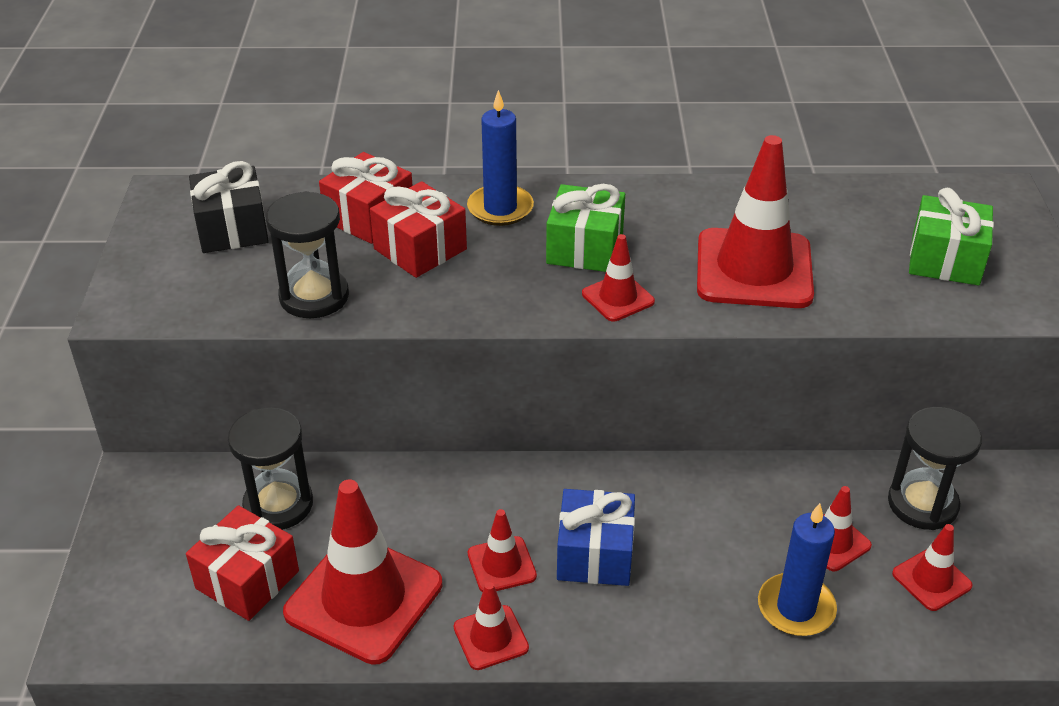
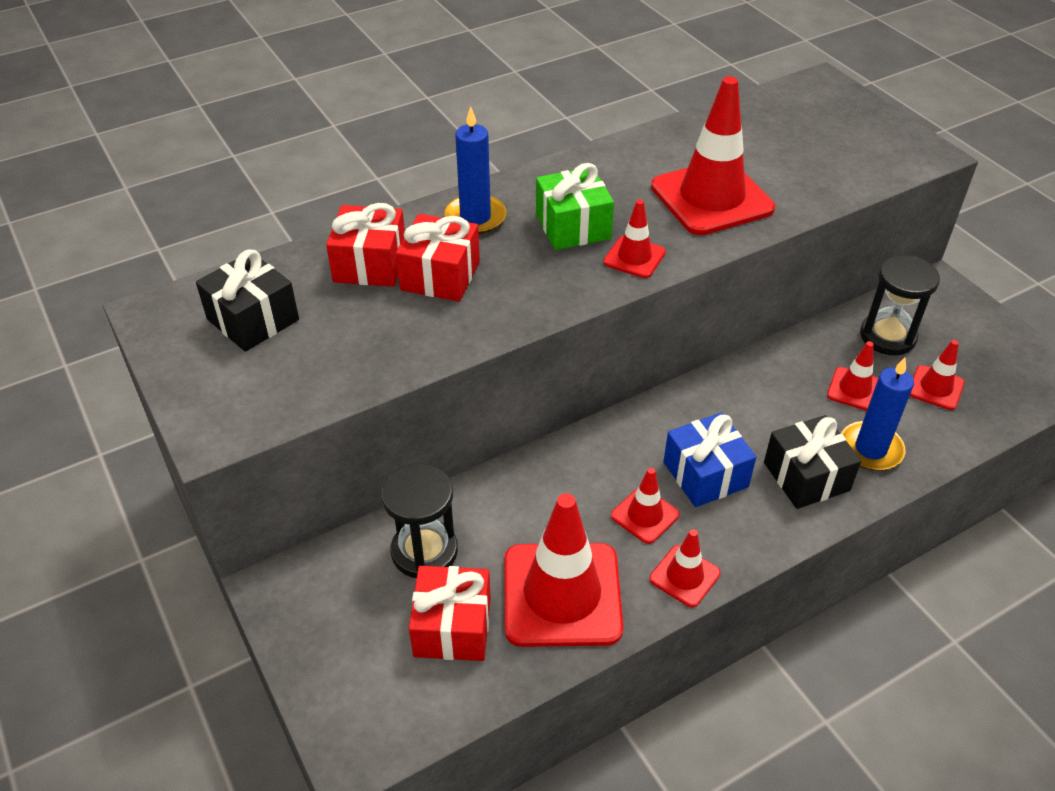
camera: 30 degrees left, 5 degrees up
black hourglass [266,191,349,318] -> none
green gift [909,188,994,285] -> none
none -> black gift [764,415,861,509]

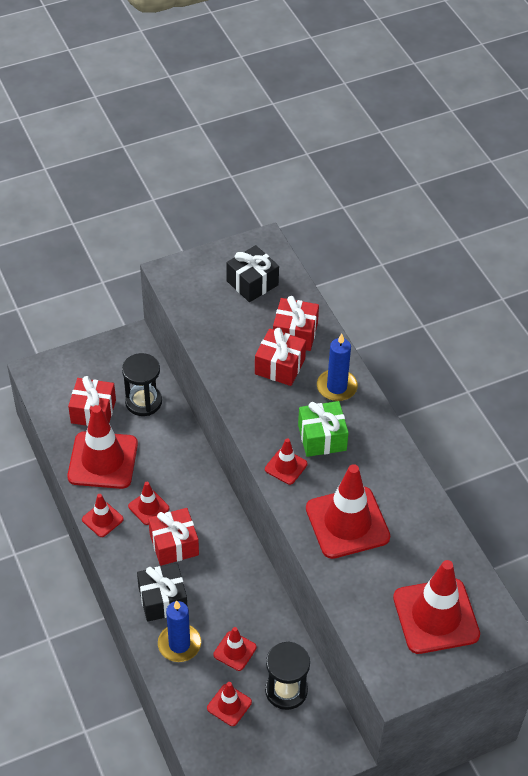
camera: 95 degrees right, 5 degrees up
blue gift [663,413,756,507] -> red gift [148,508,199,566]
none -> red traffic cone [393,560,480,654]

